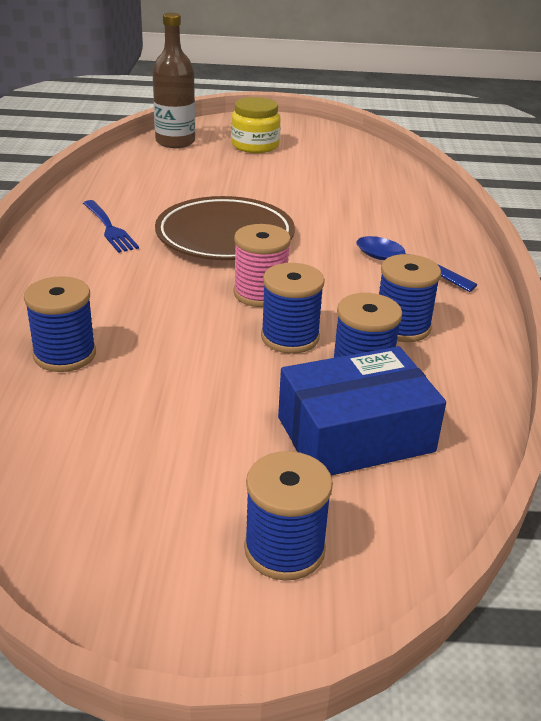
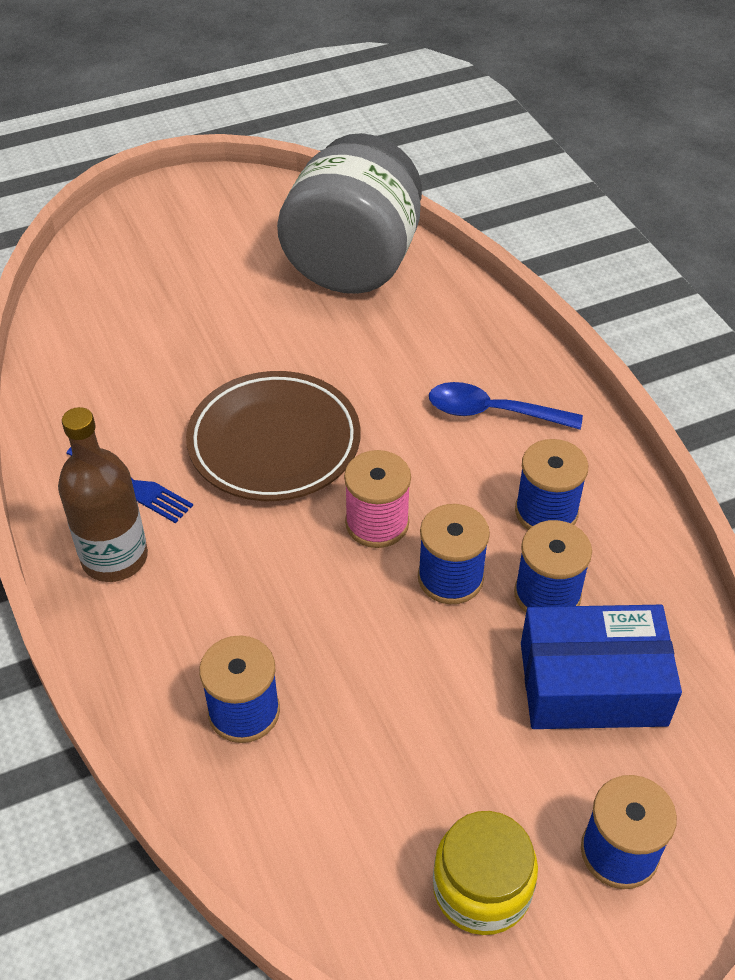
camera: 25 degrees left, 15 degrees up
brown bottle [152,13,195,148] -> brown bottle moved to [58,407,148,582]
yellow jar [231,97,281,153] -> yellow jar moved to [433,811,538,935]
blue box [278,346,446,476] -> blue box turned 45 degrees clockwise [521,605,682,729]
none -> grey jar [277,133,422,294]

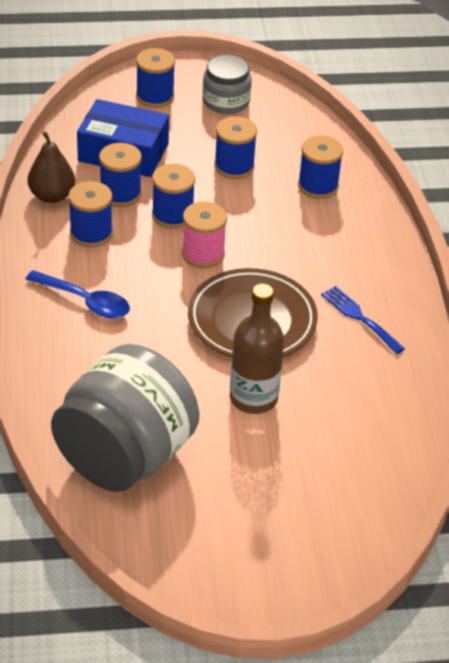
camera: 165 degrees left, 5 degrees down
brown bottle [58,407,148,582] -> brown bottle moved to [230,284,284,414]
yellow jar [433,811,538,935] -> grey jar [202,55,252,114]
none -> brown pear [28,131,75,203]
none -> blue spool [214,116,257,179]

